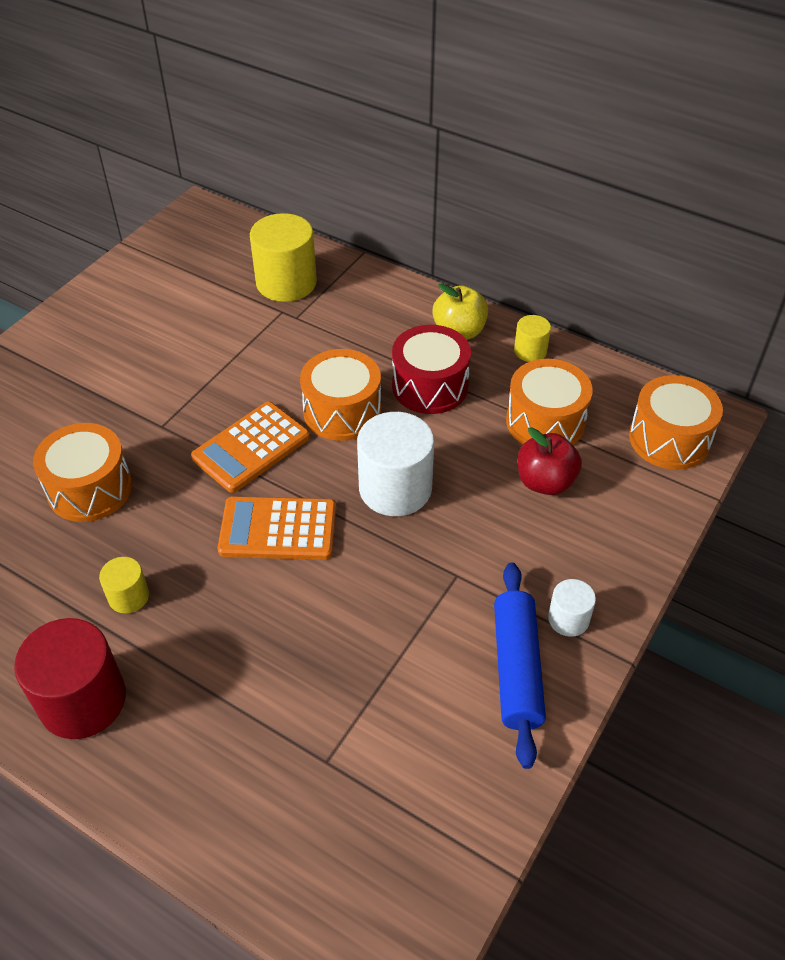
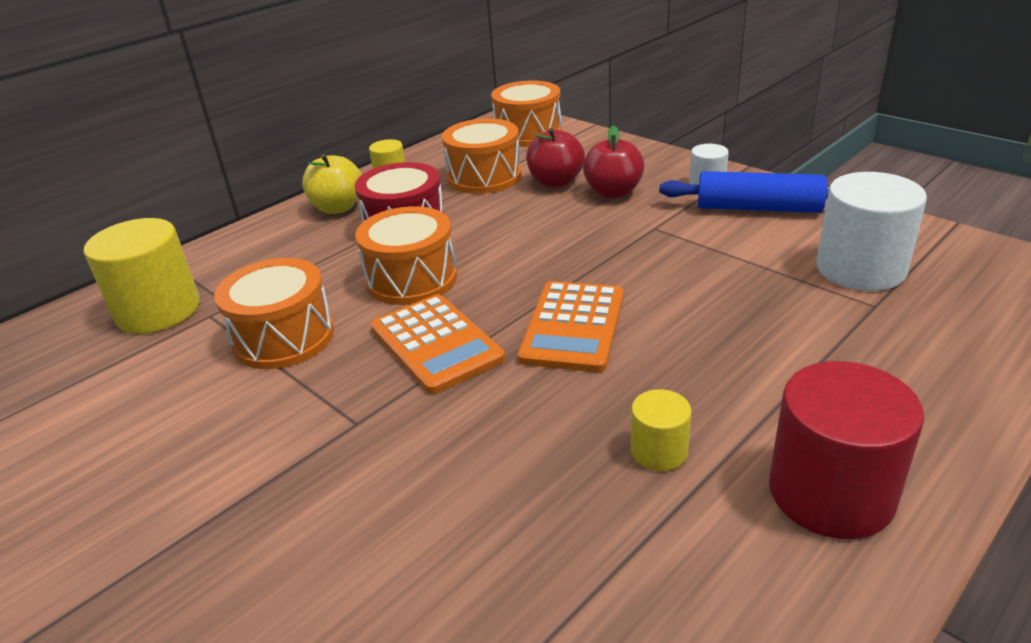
camera: 75 degrees left, 15 degrees down
orange drum [33,423,132,522] -> orange drum moved to [214,258,334,369]
white cylinder [357,412,434,516] -> white cylinder moved to [816,172,927,291]
none -> red apple [583,125,645,198]

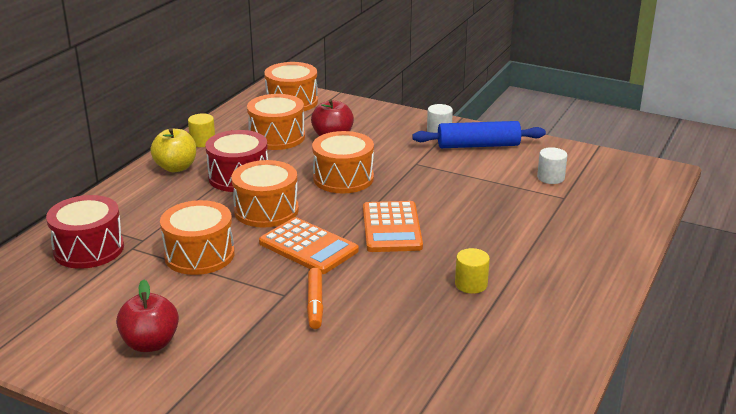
camera: 20 degrees left, 5 degrees down
yellow cylinder [84,218,200,334] -> red drum [46,195,124,269]
red apple [583,125,645,198] -> red apple moved to [116,279,179,352]
red cylinder [769,361,924,539] -> none
white cylinder [816,172,927,291] -> white cylinder [537,147,567,184], size x0.51
none -> orange marker [307,268,323,329]
none -> orange drum [312,131,374,194]

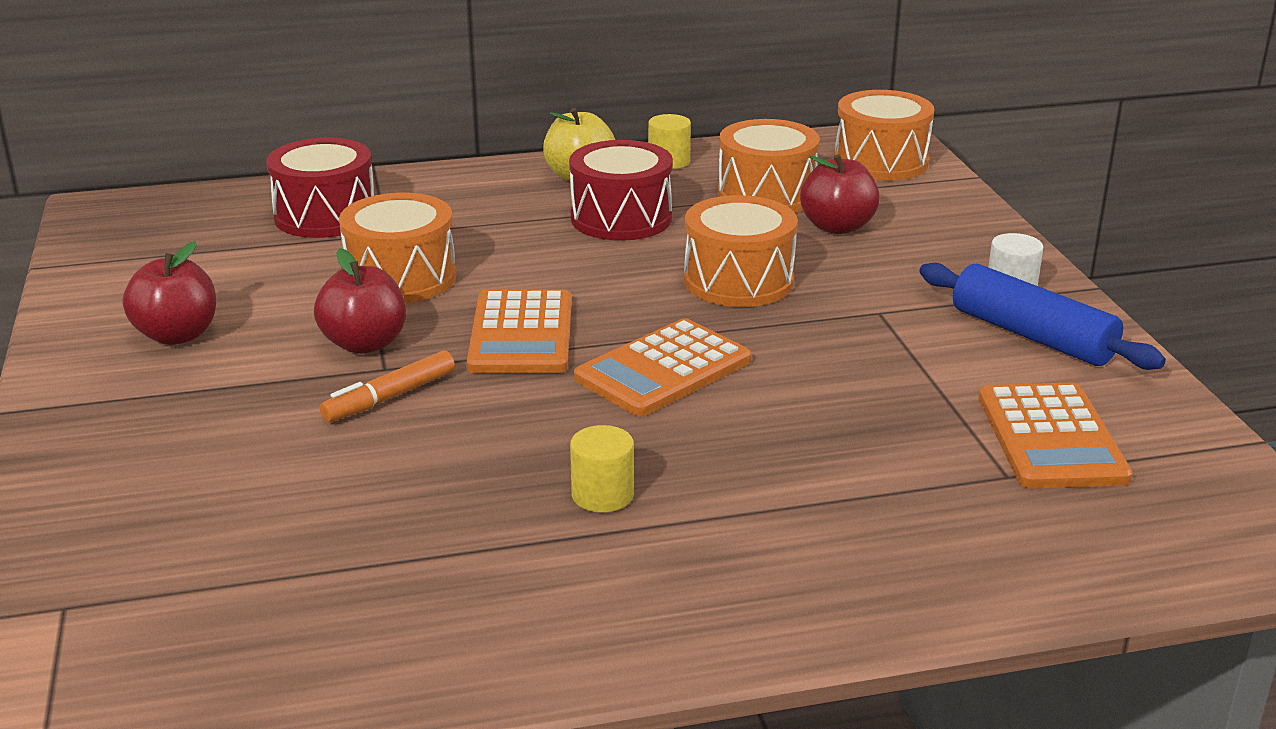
camera: 50 degrees right, 0 degrees up
orange drum [232,160,299,228] -> none
white cylinder [537,147,567,184] -> orange calculator [979,383,1133,489]
none -> red apple [314,248,406,354]

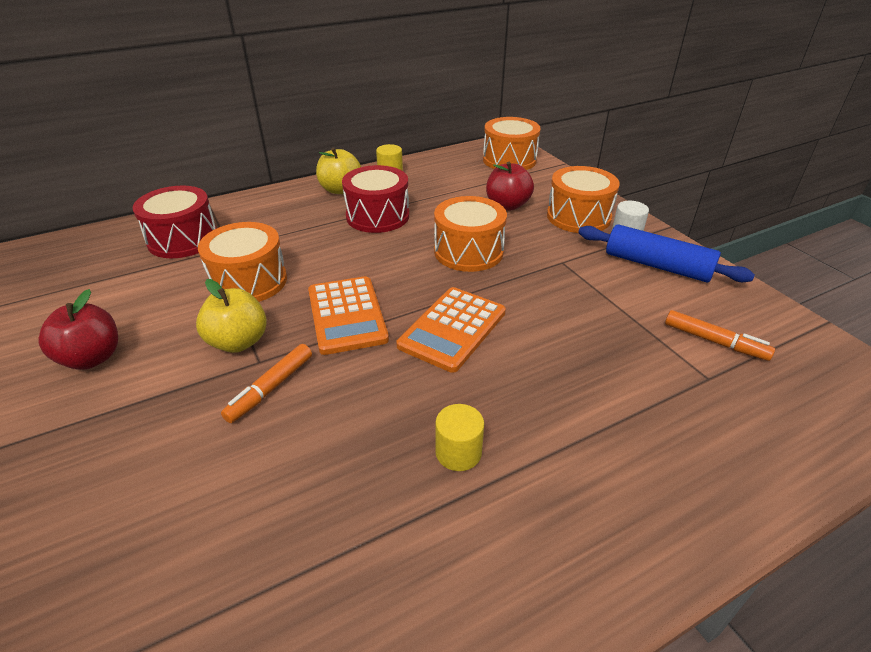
camera: 15 degrees left, 10 degrees up
red apple [314,248,406,354] -> yellow apple [196,279,267,353]
orange drum [718,119,820,213] -> orange drum moved to [547,166,620,233]
orange calculator [979,383,1133,489] -> orange marker [665,310,775,361]

